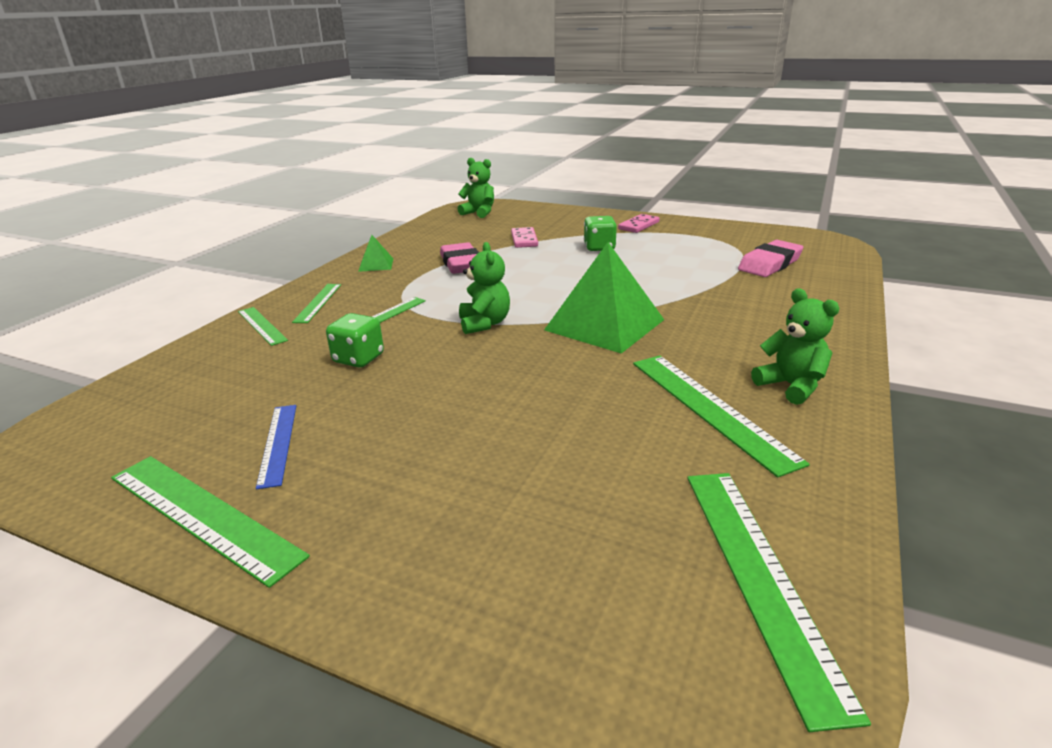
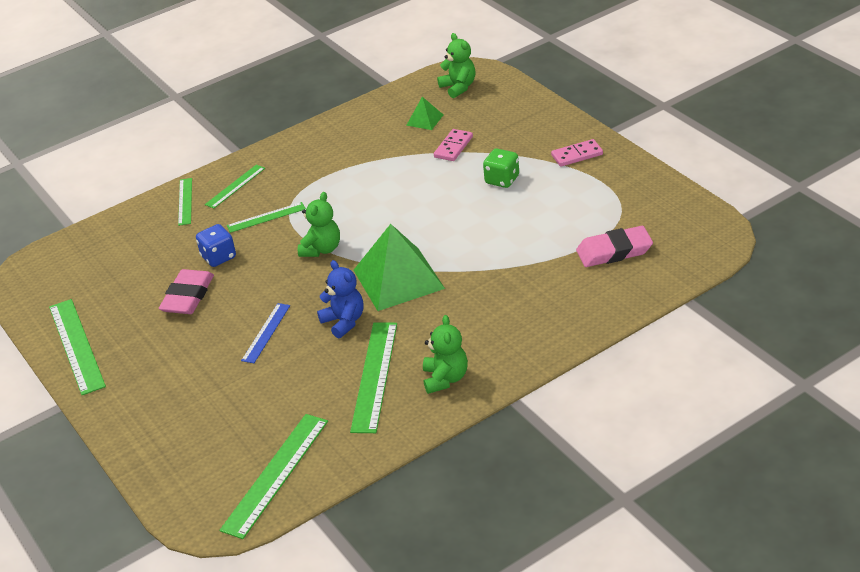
camera: 35 degrees right, 10 degrees up
blue ruler [256,405,296,489] -> blue ruler moved to [241,303,290,363]
green dice [326,313,384,367] -> blue dice [196,224,236,267]
green pyramid [358,235,394,272] -> green pyramid moved to [406,97,443,130]
pink eraser [440,242,479,274] -> pink eraser moved to [159,269,214,314]
none -> blue teddy bear [317,260,364,338]

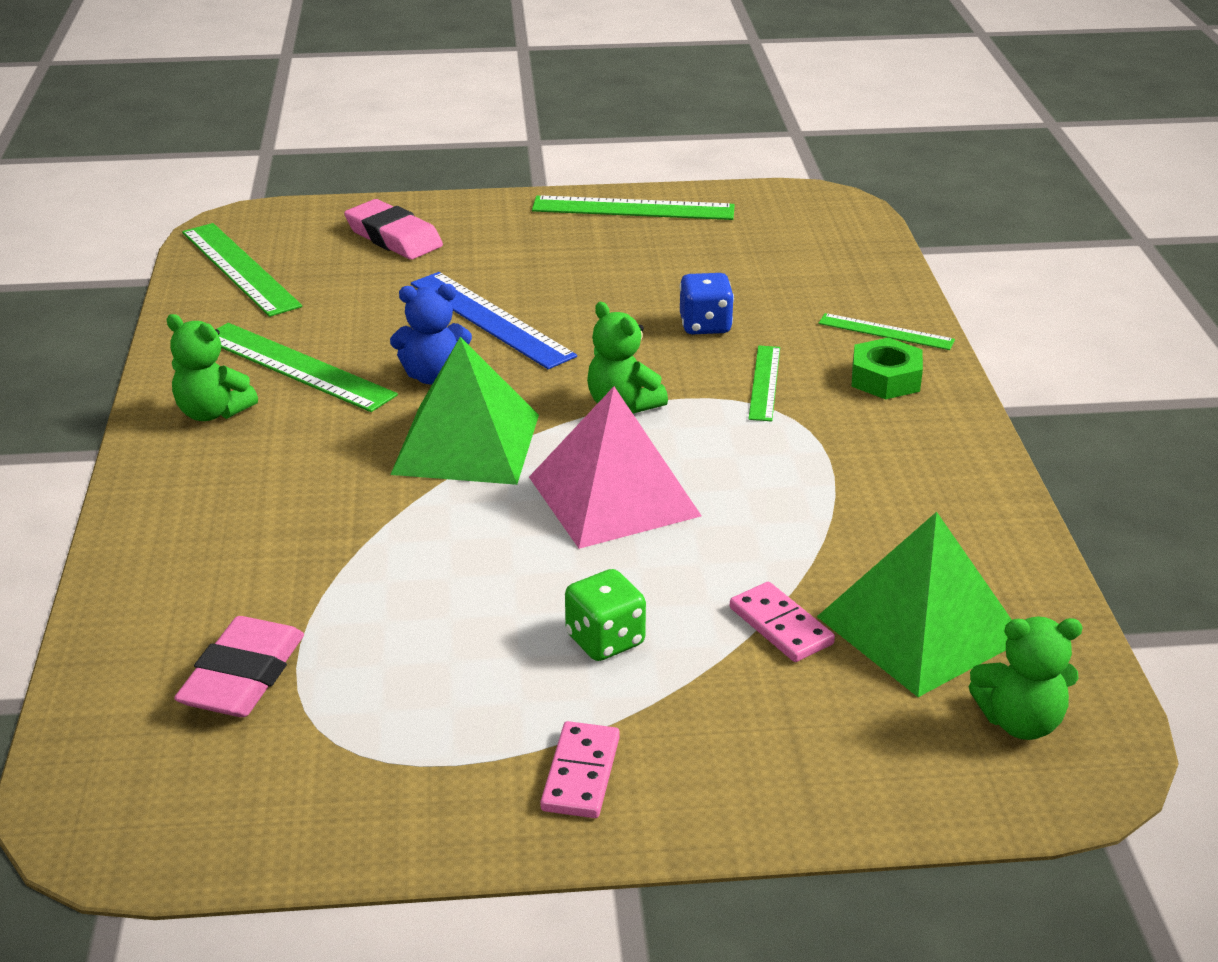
camera: 115 degrees right, 5 degrees down
pink eraser [159,269,214,314] -> pink eraser moved to [344,199,443,259]
green ruler [205,164,265,209] -> green nut [851,337,923,399]
blue ruler [241,303,290,363] -> blue ruler [411,272,577,369], size x1.70
green pyramid [406,97,443,130] -> green pyramid [817,512,1012,697], size x2.18
none -> pink pyramid [529,387,701,549]

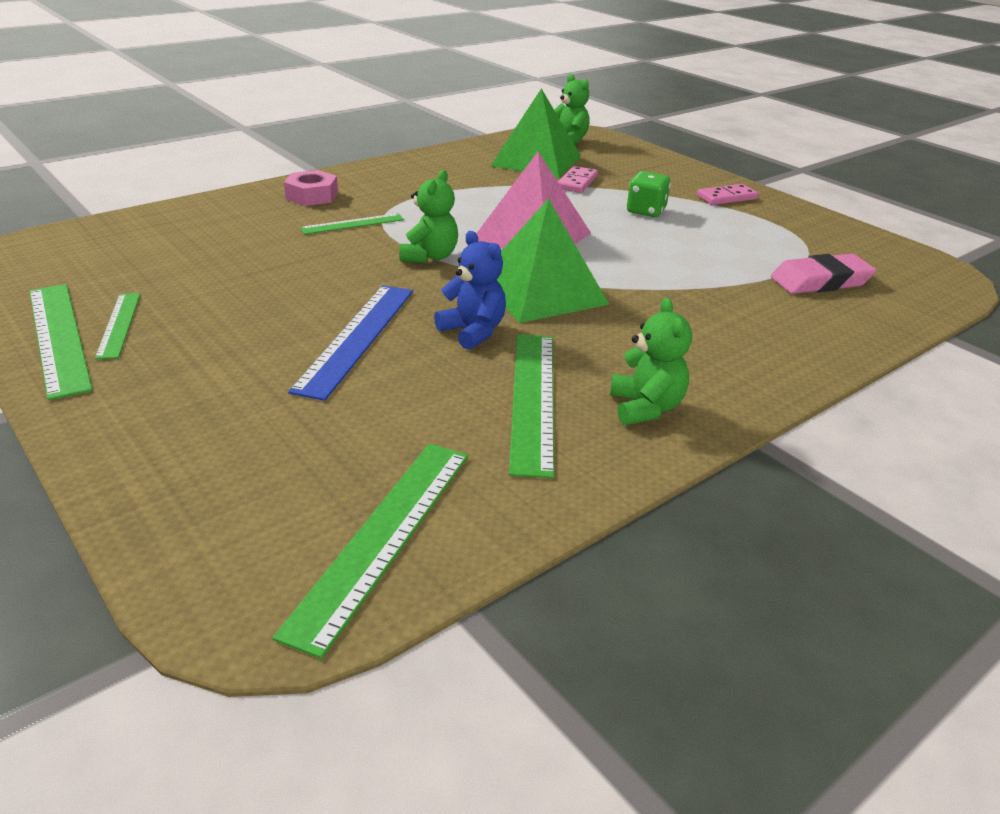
camera: 125 degrees left, 0 degrees up
pink eraser [344,199,443,259] -> none
blue dice [680,273,734,334] -> none
green ruler [818,313,955,350] -> green ruler moved to [95,293,141,360]
green nut [851,337,923,399] -> pink nut [284,170,338,206]

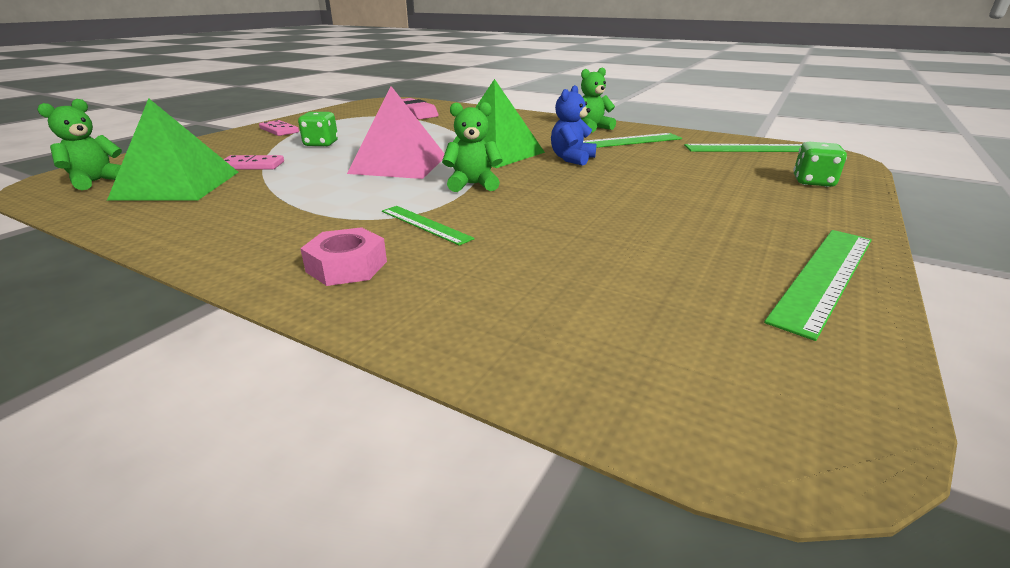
camera: 110 degrees left, 5 degrees down
green ruler [95,293,141,360] -> none
blue ruler [288,285,413,401] -> none
none -> green dice [793,142,847,187]

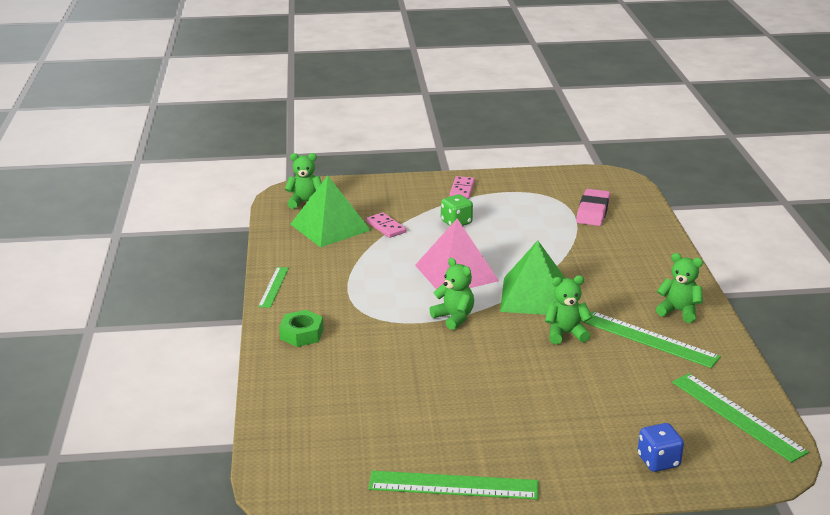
camera: 55 degrees right, 0 degrees up
pink nut [300,227,387,286] -> green nut [279,310,324,347]
green ruler [382,206,475,246] -> green ruler moved to [258,267,289,308]
blue teddy bear [551,85,596,166] -> green teddy bear [545,276,592,344]
green dice [793,142,847,187] -> blue dice [638,423,684,472]

